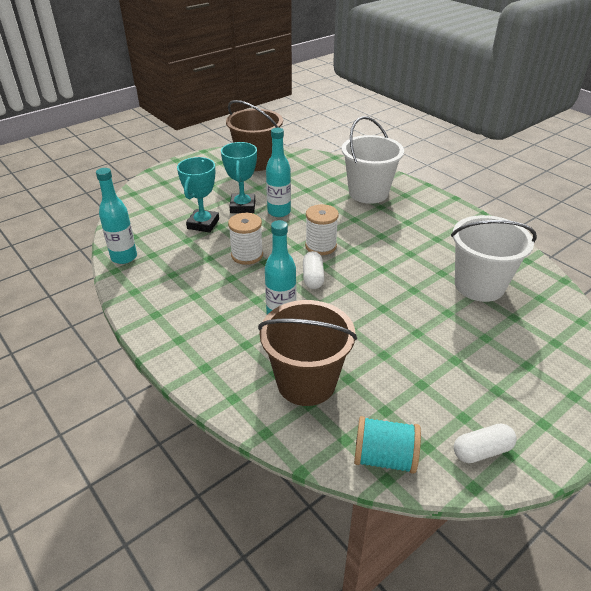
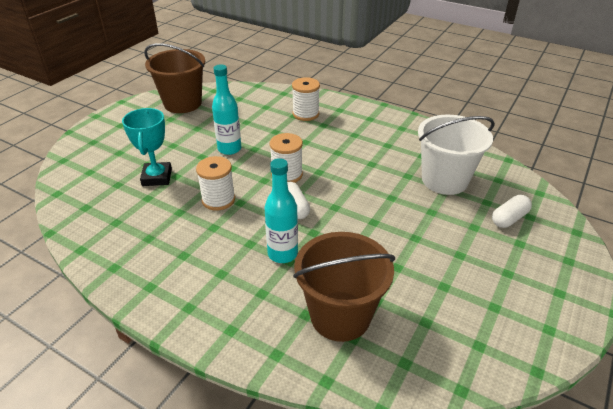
camera: 20 degrees left, 0 degrees up
turquoise bottle [96,168,137,264] -> none
turquoise trophy [221,142,257,213] -> none
white bucket [341,116,404,204] -> white spool [292,77,320,121]
turquoise spool [354,416,421,474] -> none
white capsule [454,423,517,463] -> white capsule moved to [492,195,532,228]

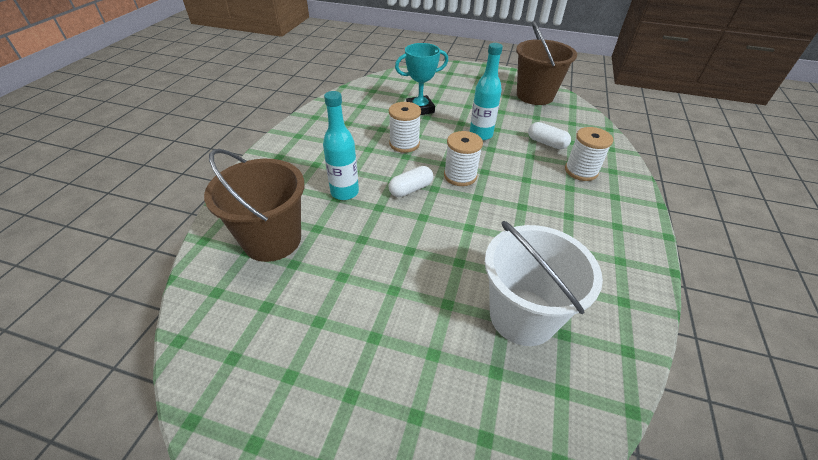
camera: 75 degrees right, 5 degrees up
white capsule [492,195,532,228] -> white capsule moved to [528,122,571,149]

